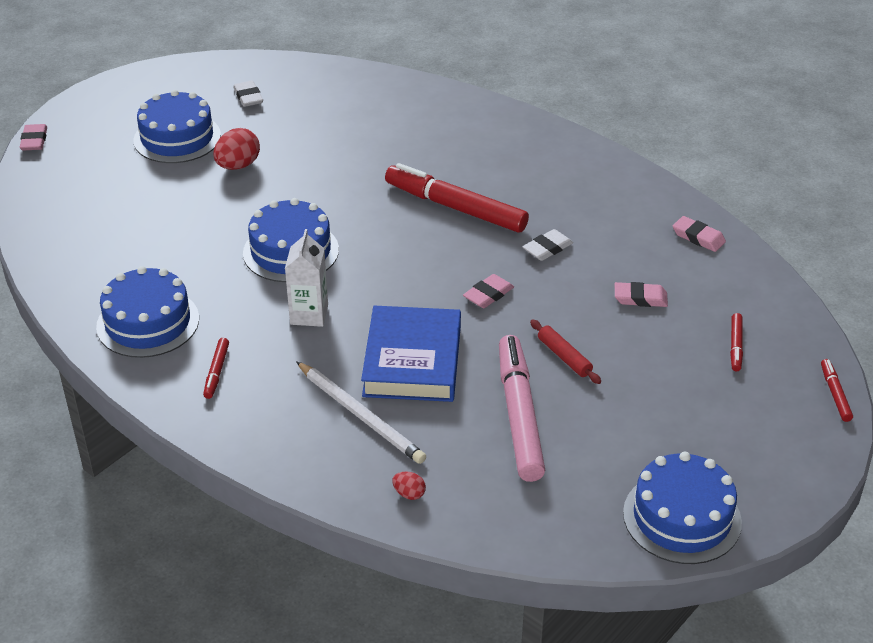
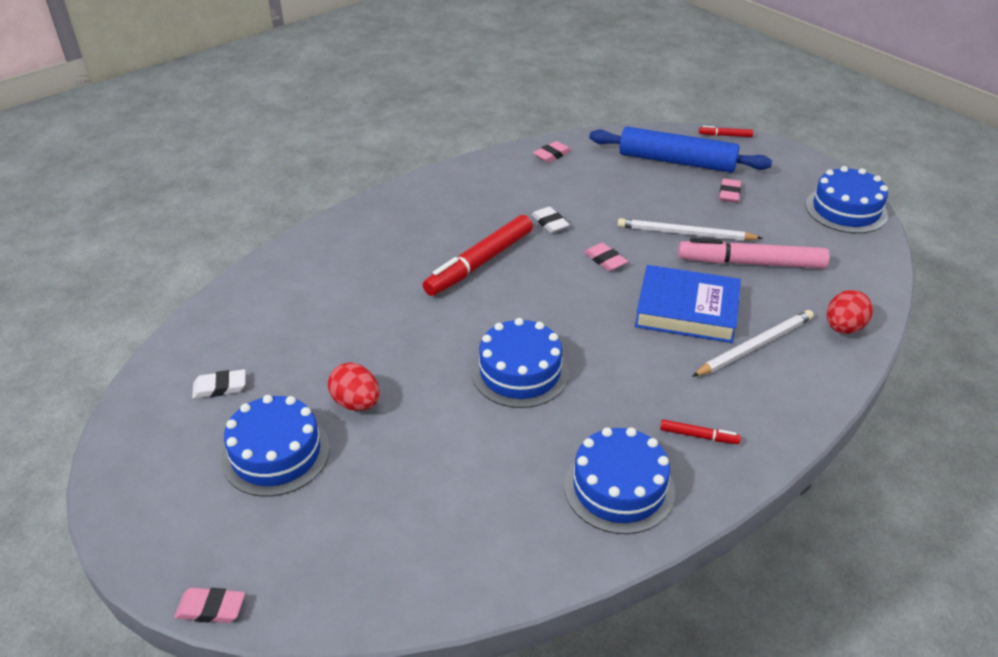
camera: 80 degrees left, 0 degrees up
white carton [285,229,328,327] -> none
red egg [392,472,426,500] -> red egg [827,290,873,334], size x1.94
red rolling pin [530,319,601,384] -> white pencil [618,218,762,241]
pink eraser [615,282,668,307] -> pink eraser moved to [719,178,741,203]
red marker [730,313,743,371] -> blue rolling pin [589,127,772,173]

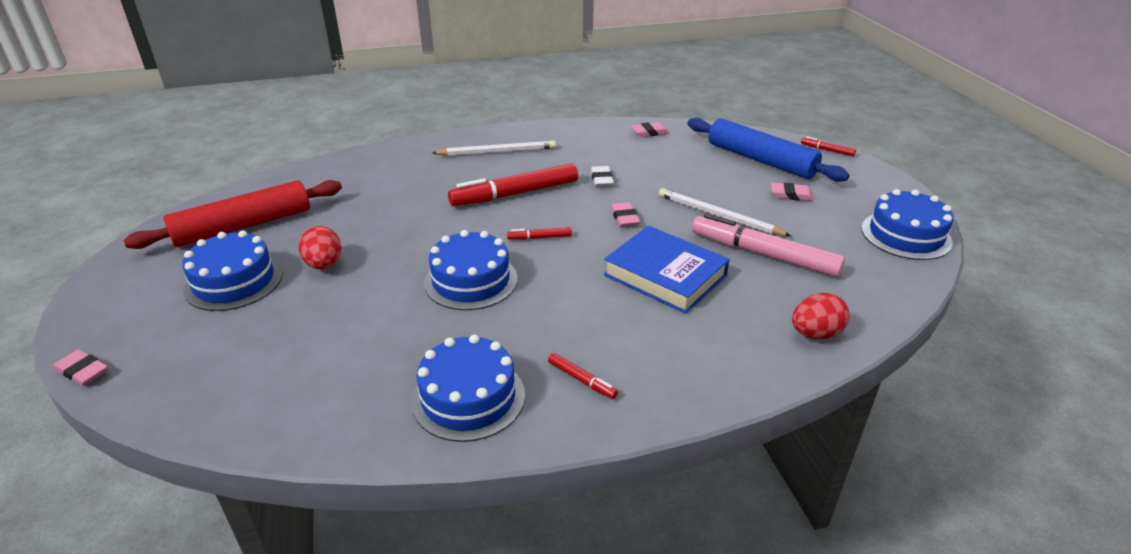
camera: 25 degrees right, 5 degrees down
white eraser [192,369,246,399] -> red rolling pin [124,180,342,249]
white pencil [692,310,814,377] -> white pencil moved to [432,140,556,156]
pink eraser [719,178,741,203] -> pink eraser turned 60 degrees clockwise [771,182,814,201]
none -> red marker [507,227,572,240]

